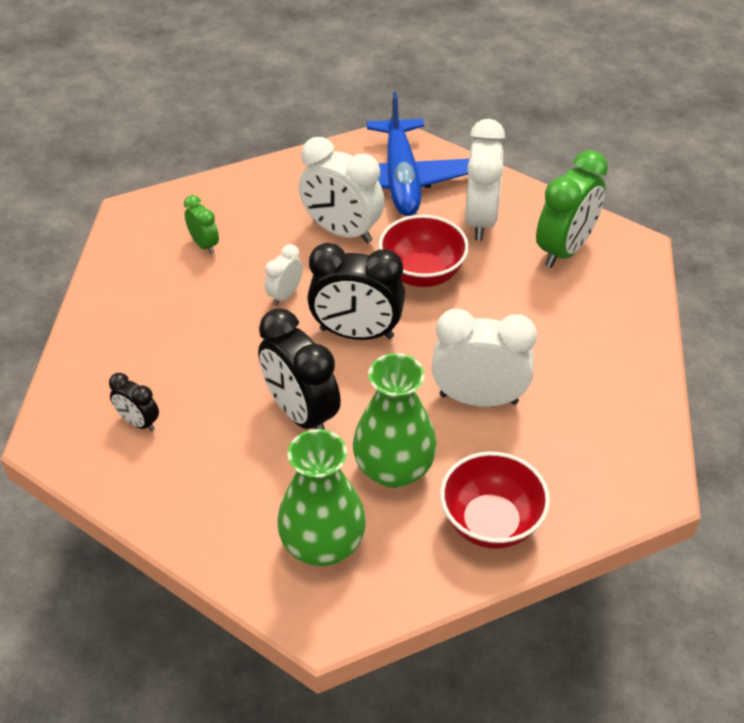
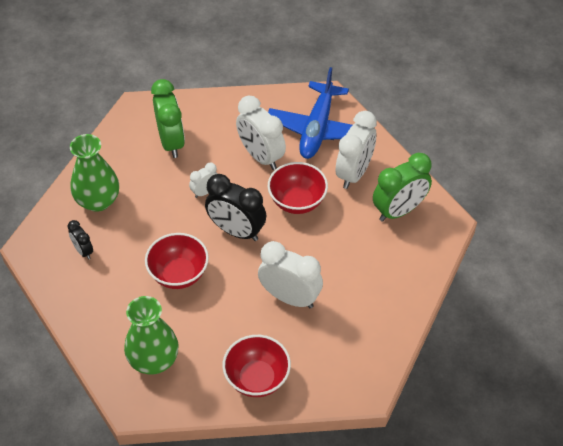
camera: 20 degrees right, 5 degrees up
green clock [184,195,219,254] -> green clock [151,79,185,158], size x1.95
black clock [258,308,341,430] -> red bowl [145,233,209,289]
green vase [353,353,437,488] -> green vase moved to [70,134,119,212]

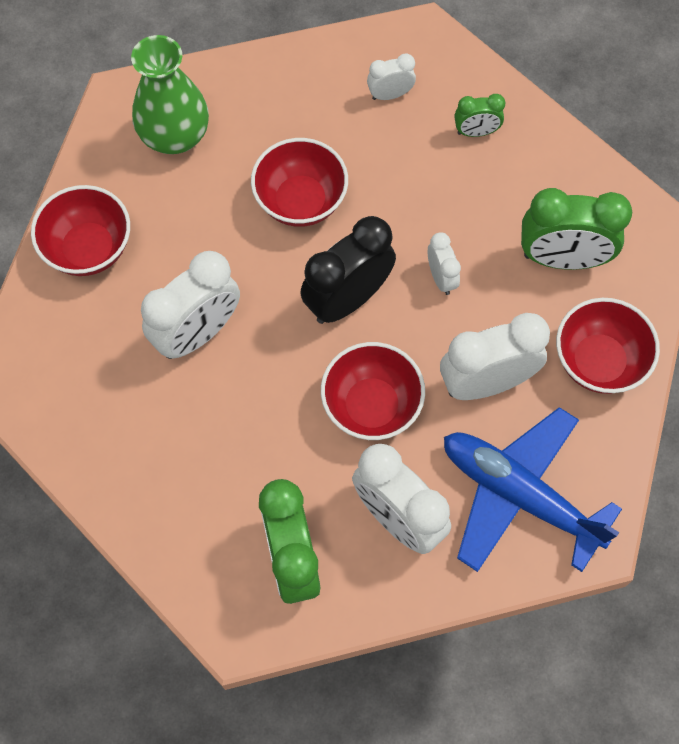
camera: 110 degrees right, 15 degrees up
black clock [67,220,93,259] -> white clock [367,53,416,100]
green vase [70,134,119,212] -> green clock [454,94,505,137]
none -> red bowl [556,298,660,394]

